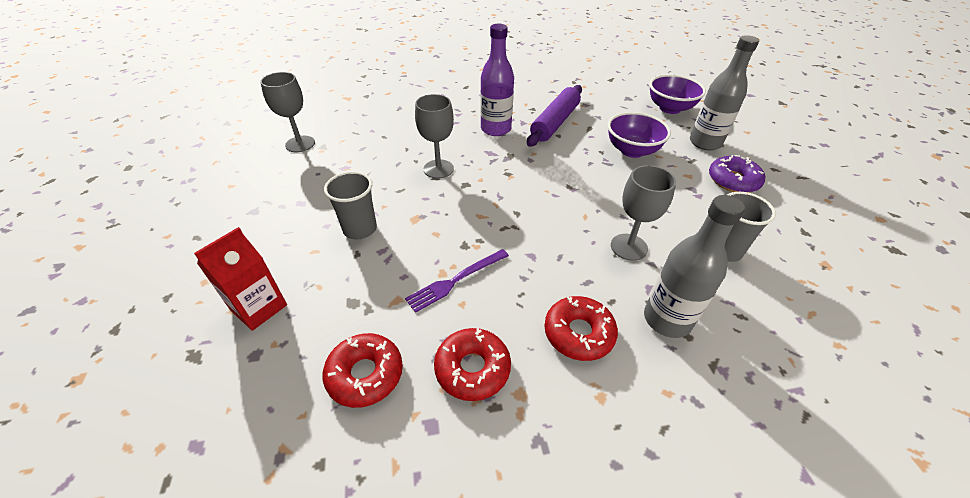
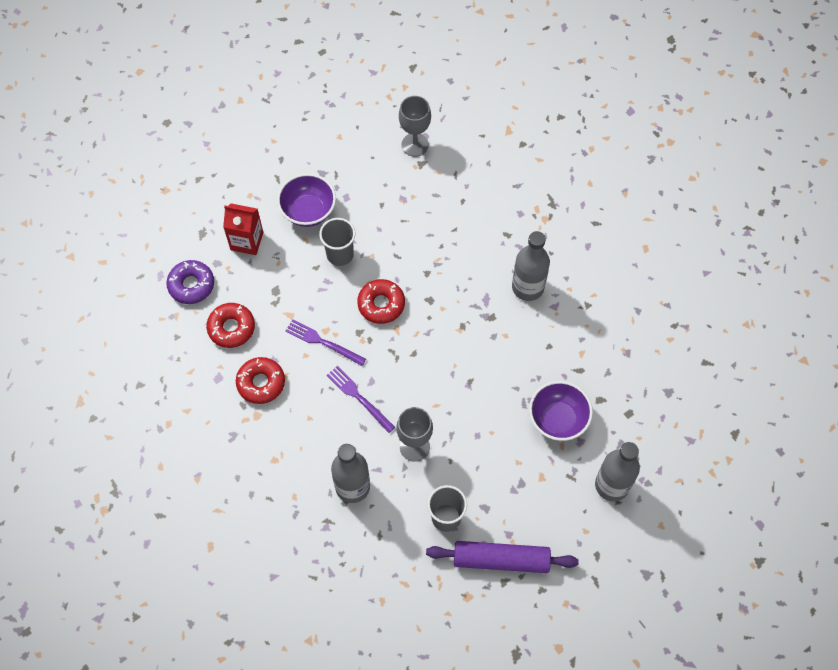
camera: 65 degrees right, 20 degrees up
grey goblet [415,94,454,179] -> none
purple bottle [480,24,514,136] -> grey bottle [512,231,550,301]
purple rolling pin [527,85,582,146] -> purple rolling pin moved to [426,541,579,573]
red donut [544,296,618,361] -> red donut moved to [357,279,405,324]
purple bowl [649,74,706,114] -> purple bowl moved to [277,173,336,227]
purple donut [709,155,765,193] -> purple donut moved to [166,260,214,304]
none -> purple fork [327,366,395,433]

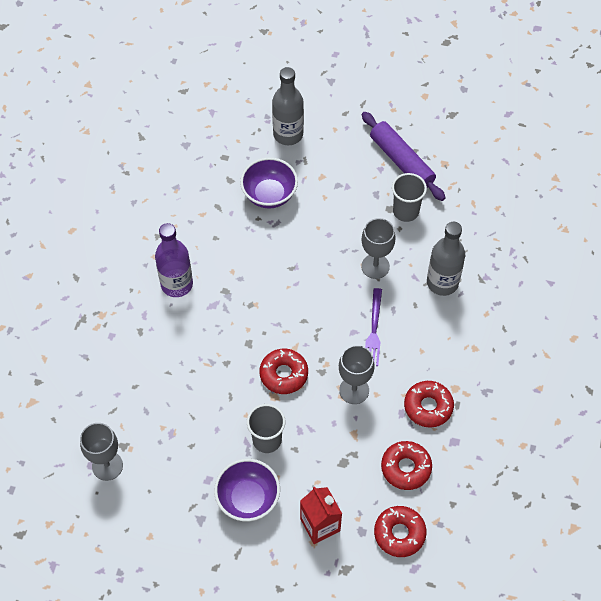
camera: 130 degrees left, 5 degrees down
purple donut [166,260,214,304] -> red donut [374,506,427,557]
purple fork [286,320,366,366] -> grey goblet [339,345,374,404]
grey bottle [512,231,550,301] -> purple bottle [155,223,193,297]

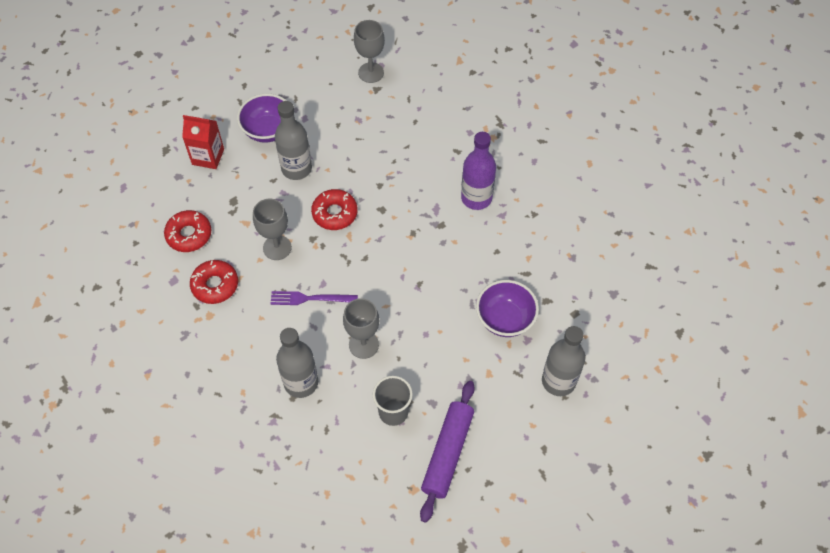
camera: 130 degrees right, 0 degrees up
grey cup [247,404,285,453] -> grey bottle [275,101,312,180]
purple rolling pin [362,112,445,201] -> purple rolling pin turned 75 degrees counterclockwise [420,381,475,523]
purple fork [365,288,382,366] -> purple fork turned 45 degrees counterclockwise [270,291,358,305]
red donut [374,506,427,557] -> none

